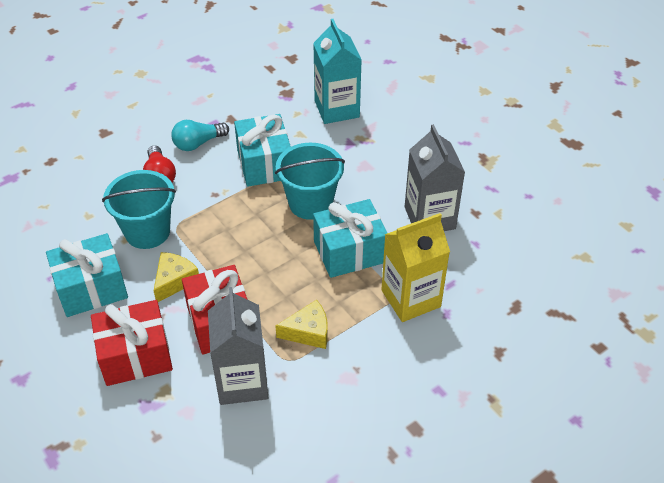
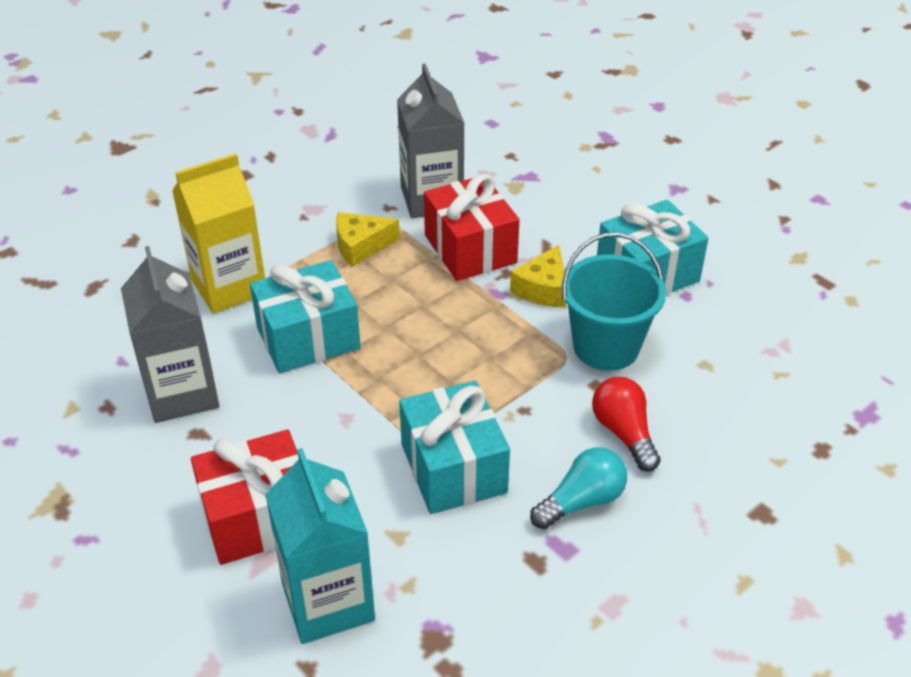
camera: 175 degrees right, 5 degrees down
red gift [91,300,173,386] -> red gift moved to [191,430,299,565]
turquoise bucket [275,143,345,220] -> none

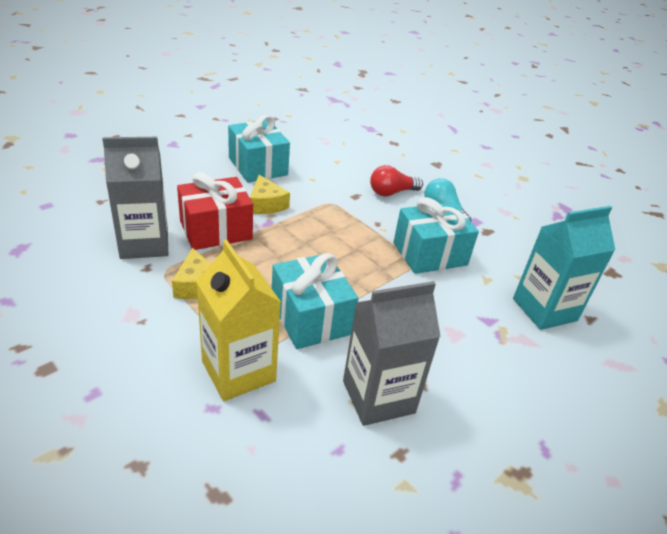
camera: 95 degrees left, 5 degrees down
red gift [191,430,299,565] -> none
yellow cheese [510,245,566,307] -> yellow cheese turned 45 degrees clockwise [250,175,290,214]
turquoise bucket [562,232,666,371] -> none

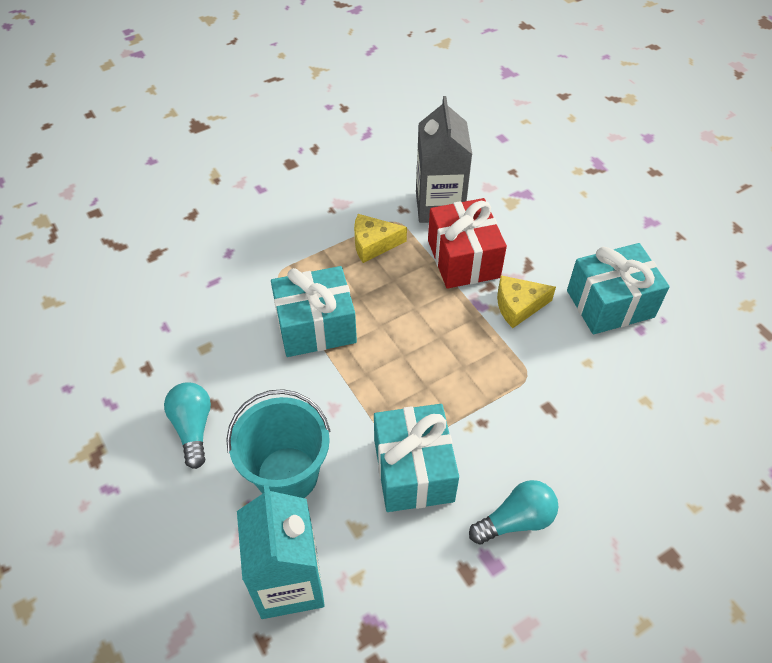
camera: 105 degrees right, 15 degrees up
yellow carton [196,240,281,401] -> none
grey carton [343,281,441,426] -> none
red light bulb [370,165,423,196] -> none
none -> turquoise light bulb [164,383,211,469]
none -> turquoise bucket [226,389,331,498]

